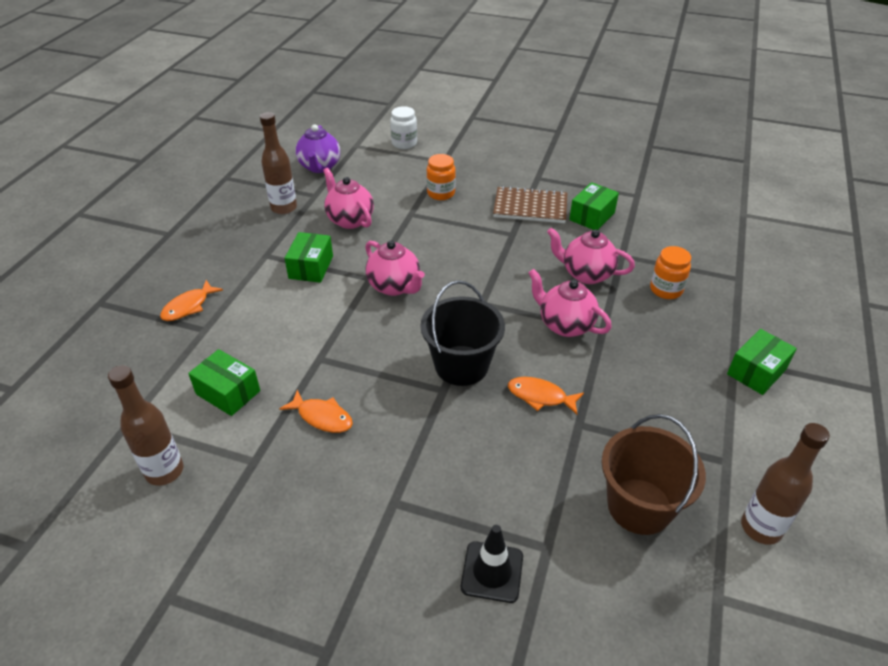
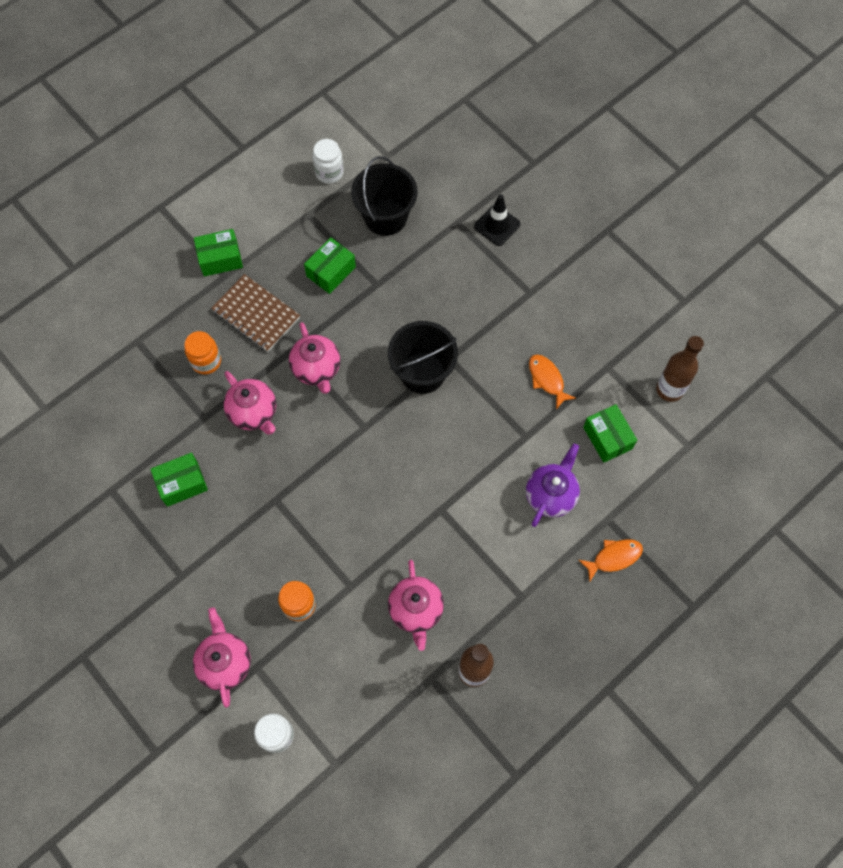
camera: 150 degrees left, 25 degrees up
green box [285,232,333,283] -> green box moved to [304,237,356,294]
purple teapot [295,124,340,173] -> purple teapot moved to [526,444,580,527]
pink teapot [365,241,425,296] -> pink teapot moved to [193,607,251,708]
brown notebook [493,186,567,223] -> brown notebook moved to [211,274,300,352]
orange fish [508,377,584,414] -> none
brown bucket [602,414,706,535] -> black bucket [351,156,417,236]
brown bottle [741,423,830,545] -> white jar [312,139,344,184]

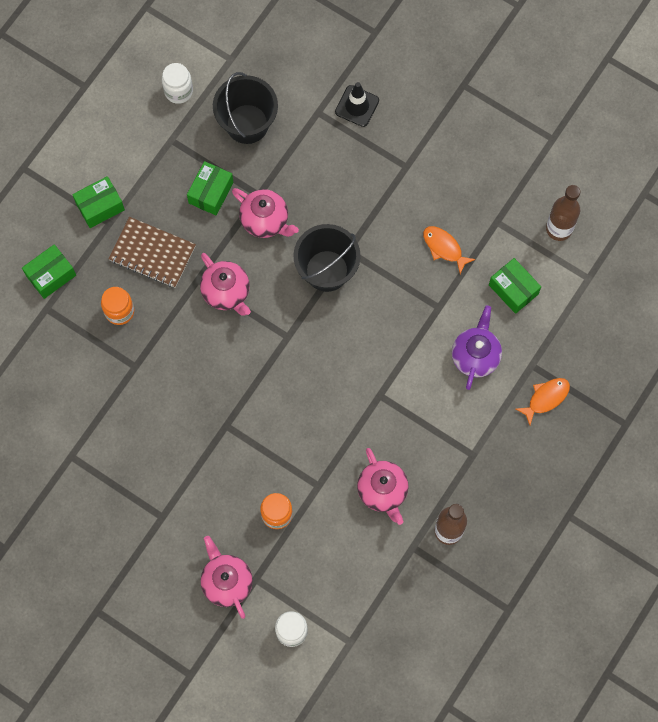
camera: 15 degrees left, 5 degrees up
green box [150,453,208,507] -> green box moved to [22,244,76,299]
pink teapot [224,371,276,435] -> pink teapot moved to [232,188,299,238]

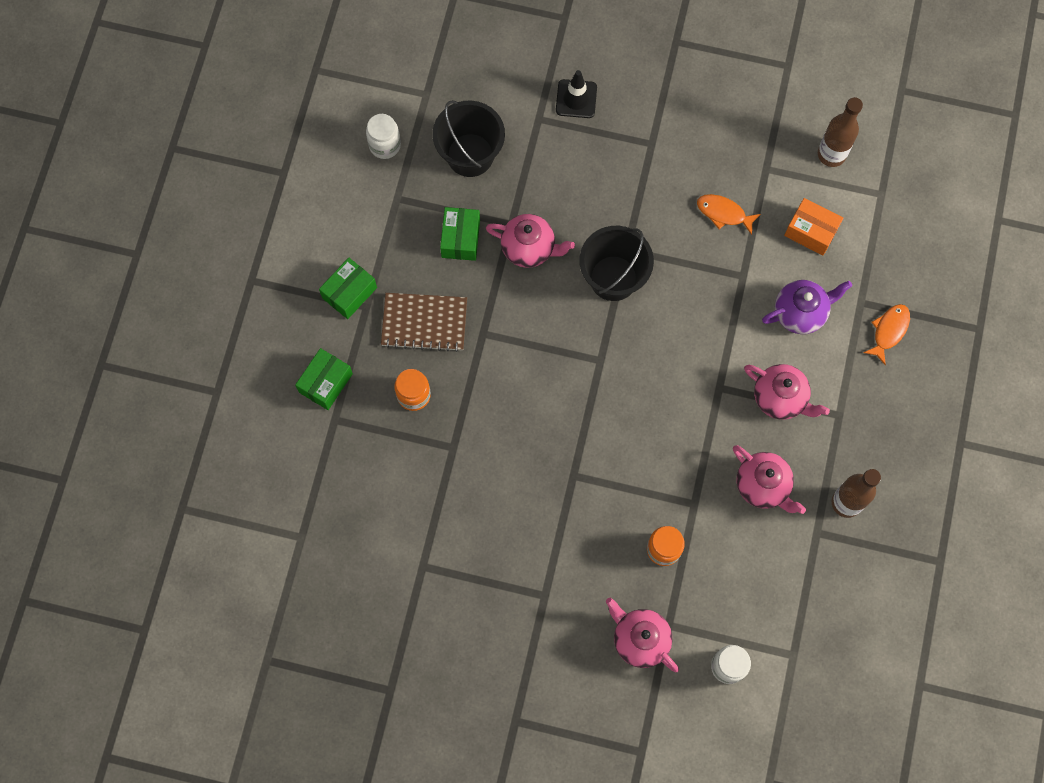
camera: 20 degrees left, 0 degrees up
pink teapot [200,253,251,315] -> pink teapot moved to [744,364,830,420]
purple teapot [452,305,502,390] -> purple teapot turned 75 degrees clockwise [762,280,852,334]
green box [489,258,541,314] -> orange box [784,198,843,255]

